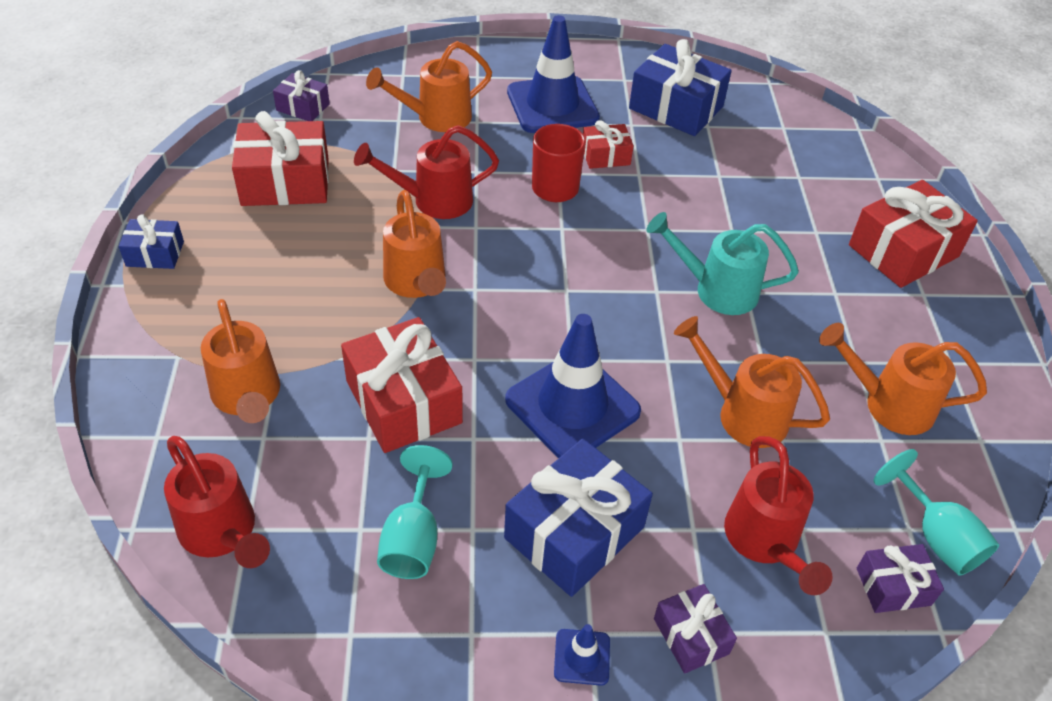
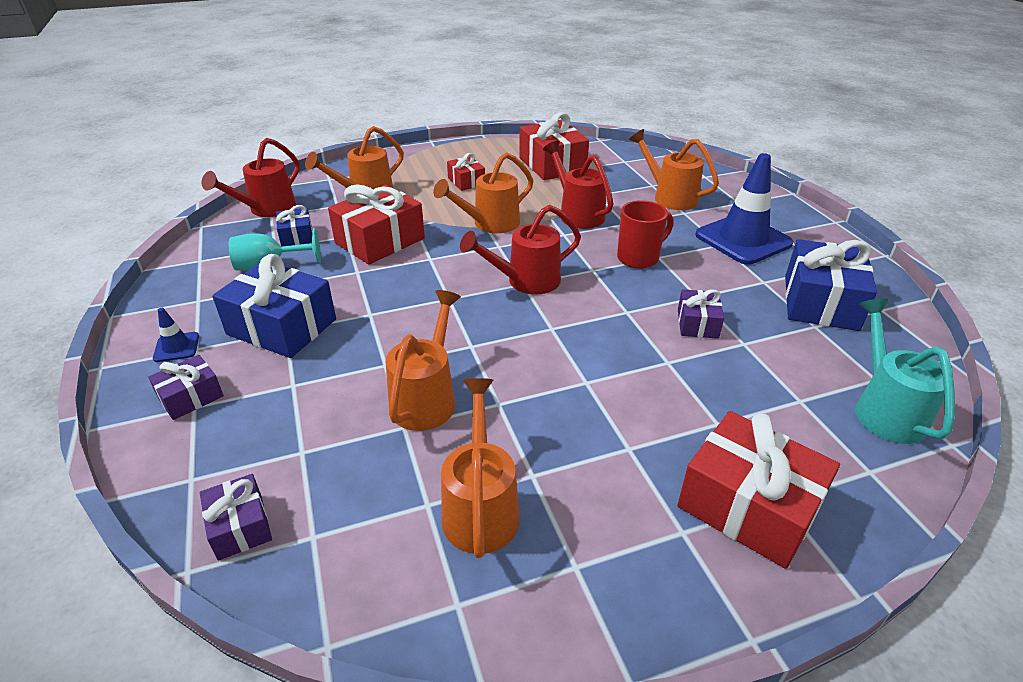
camera: 75 degrees right, 10 degrees down
blue gift [119,214,184,269] -> blue gift moved to [276,205,313,247]
purple gift [273,70,330,121] -> purple gift moved to [678,289,724,339]
blue traffic cone [505,314,641,458] -> none
red gift [583,120,634,169] -> red gift moved to [447,153,485,191]
turquoise watering can [646,212,799,315] -> turquoise watering can moved to [855,298,955,444]
red watering can [724,436,833,595] -> red watering can moved to [460,205,581,295]
turquoise goblet [873,449,999,576] -> none

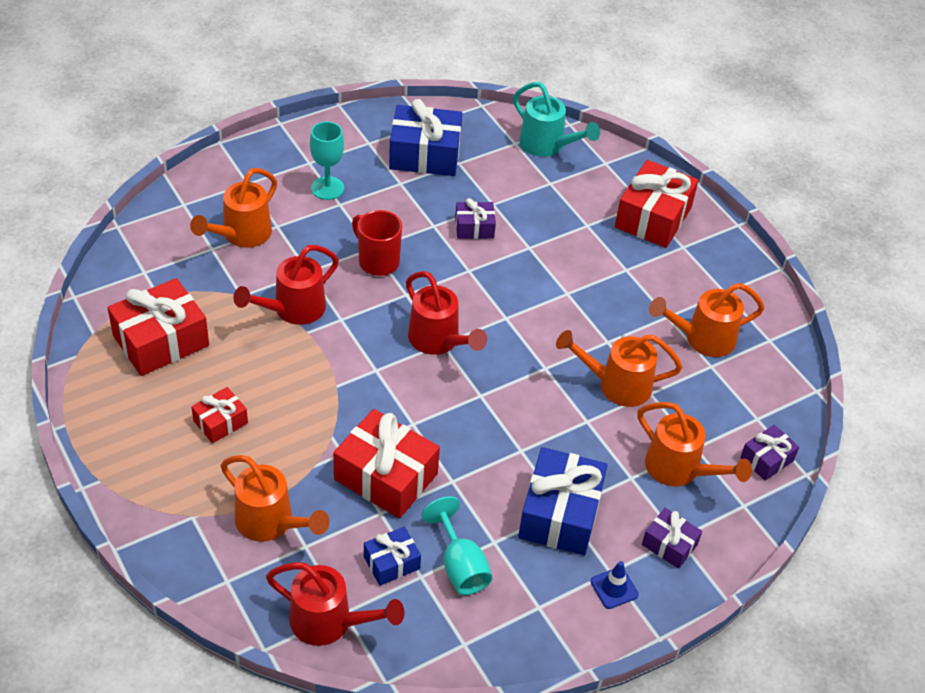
camera: 105 degrees left, 10 degrees up
orange watering can [433,152,533,233] -> orange watering can moved to [637,402,752,486]
blue traffic cone [695,153,793,265] -> turquoise goblet [310,121,344,200]
turquoise watering can [855,298,955,444] -> turquoise watering can turned 120 degrees counterclockwise [513,82,600,157]

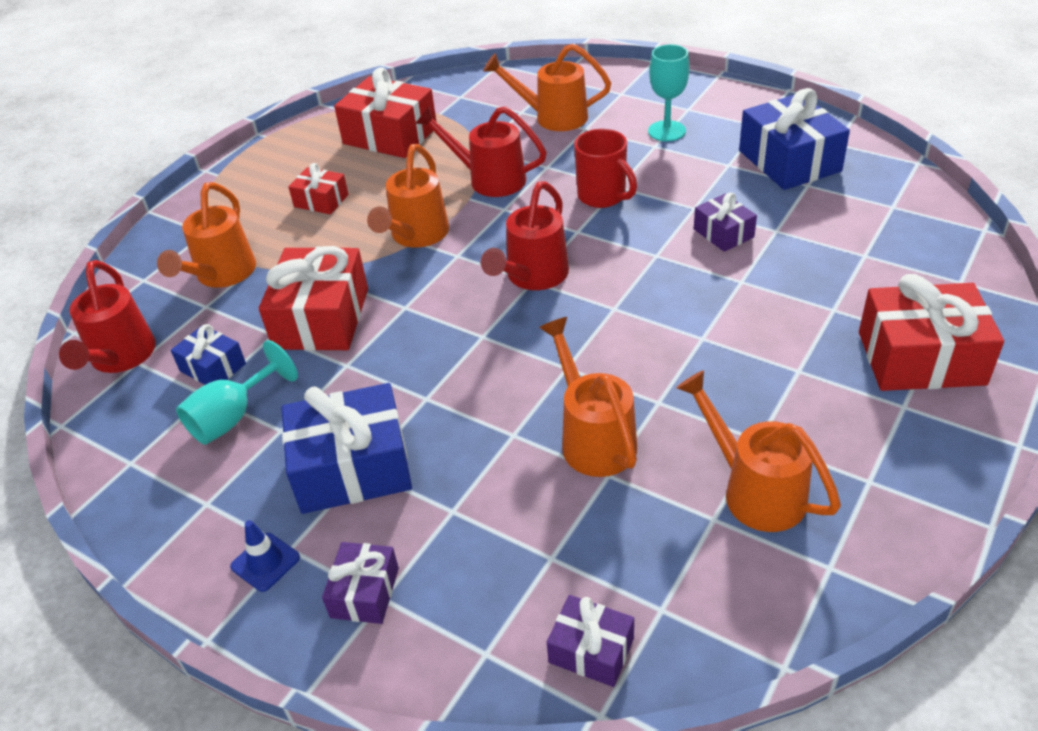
camera: 70 degrees right, 5 degrees down
red mug [352,210,402,276] -> red mug turned 120 degrees clockwise [574,129,637,208]
turquoise watering can [513,82,600,157] -> none
orange watering can [637,402,752,486] -> orange watering can moved to [367,144,449,248]

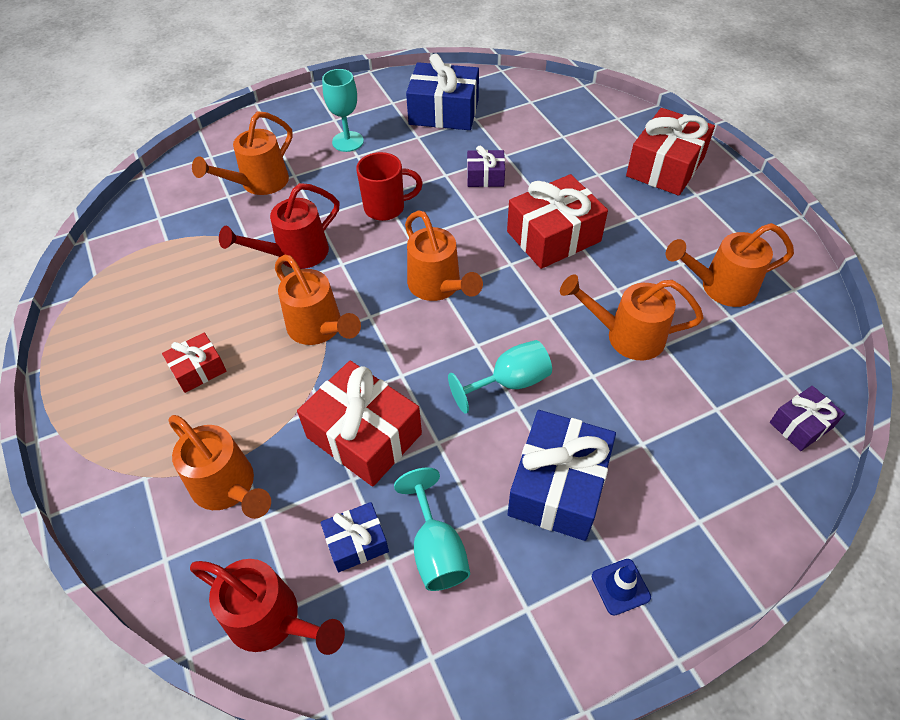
camera: 60 degrees left, 10 degrees up
purple gift [322,542,399,624] -> none
red gift [334,67,436,158] -> red gift moved to [507,174,608,269]
red watering can [481,181,569,290] -> orange watering can [405,210,483,301]
none -> turquoise goblet [448,340,552,414]

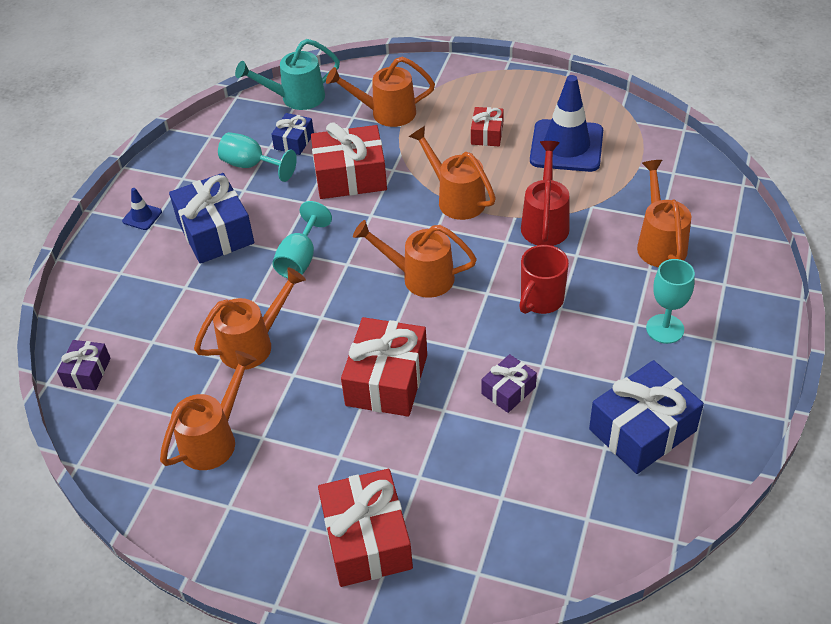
camera: 135 degrees right, 5 degrees down
red watering can [190,559,345,655] -> turquoise watering can [235,39,340,110]
orange watering can [275,255,361,345] -> orange watering can turned 45 degrees clockwise [409,126,496,220]
none -> blue traffic cone [530,75,603,172]

